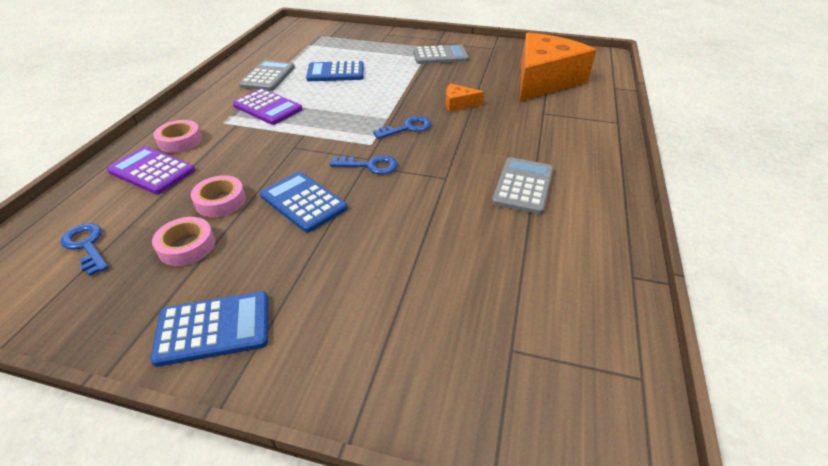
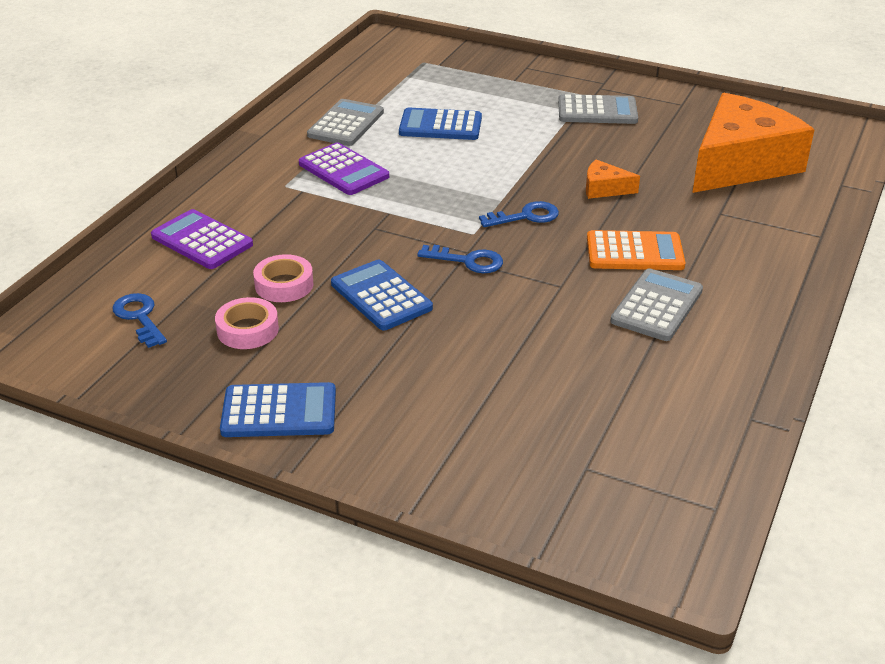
camera: 10 degrees right, 5 degrees down
pink tape [154,120,202,153] -> none
none -> orange calculator [587,230,685,270]

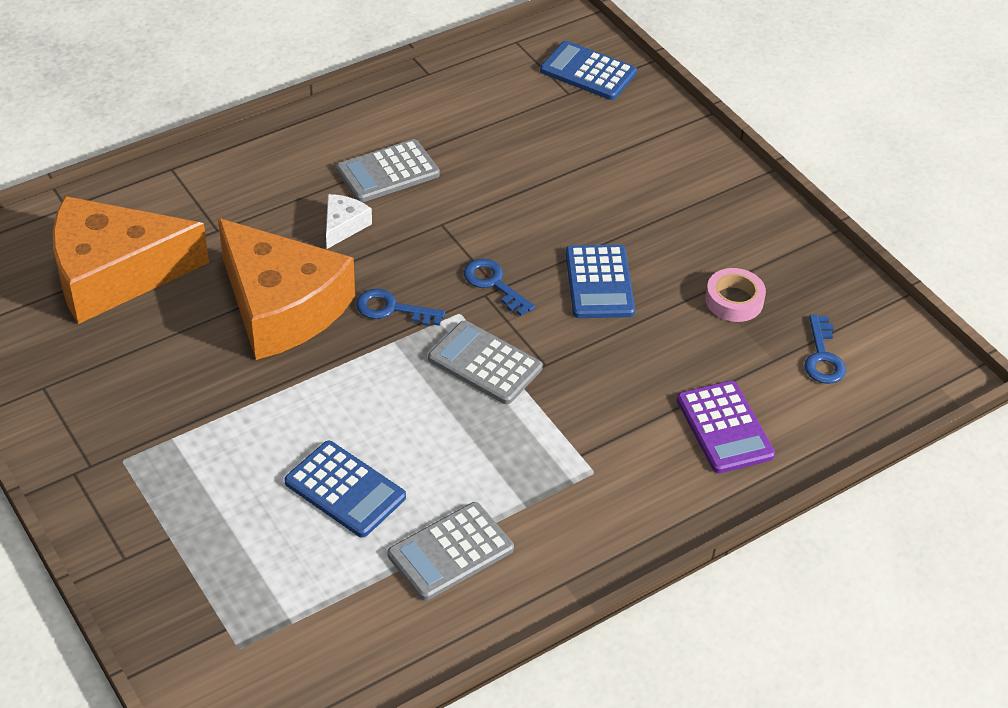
camera: 150 degrees left, 10 degrees up
blue calculator [220,382,336,437] -> blue calculator moved to [540,41,637,100]
pink tape [253,254,314,302] -> none
purple calculator [299,142,389,195] -> none
grey calculator [558,94,638,124] -> grey calculator moved to [428,320,543,404]
orange cheese [586,159,640,199] -> orange cheese [218,218,355,360], size x2.49
orange calculator [587,230,685,270] -> white cheese [326,194,372,249]

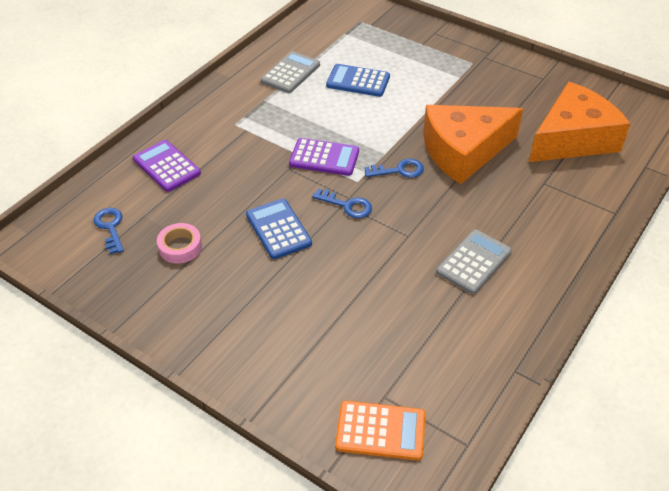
camera: 160 degrees right, 0 degrees up
orange cheese [218,218,355,360] -> orange cheese turned 45 degrees counterclockwise [423,105,523,184]
white cheese [326,194,372,249] -> none
grey calculator [428,320,543,404] -> purple calculator [289,138,359,176]
blue calculator [540,41,637,100] -> orange calculator [335,401,426,461]

